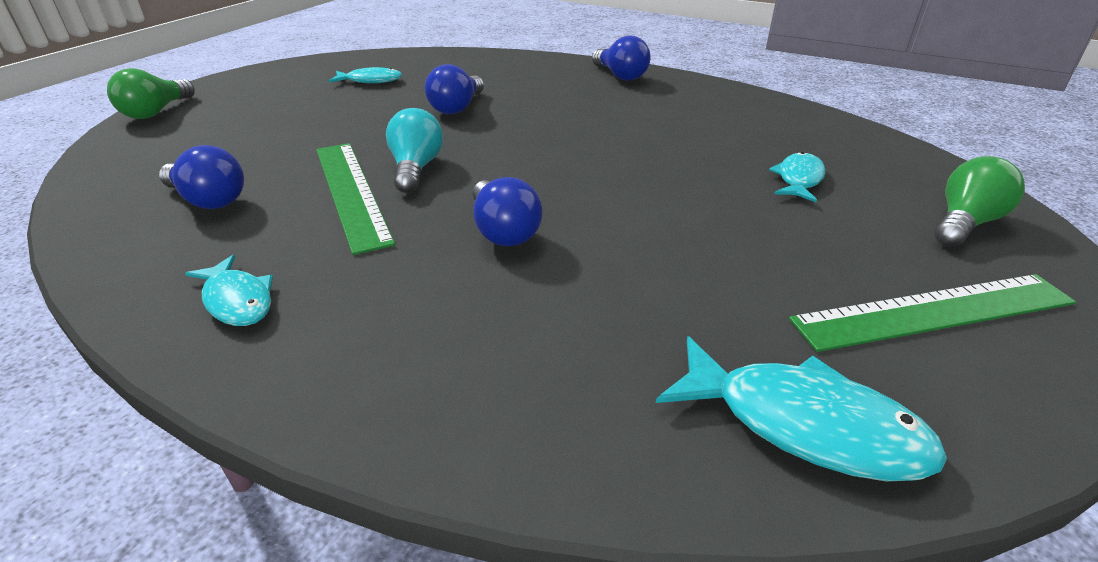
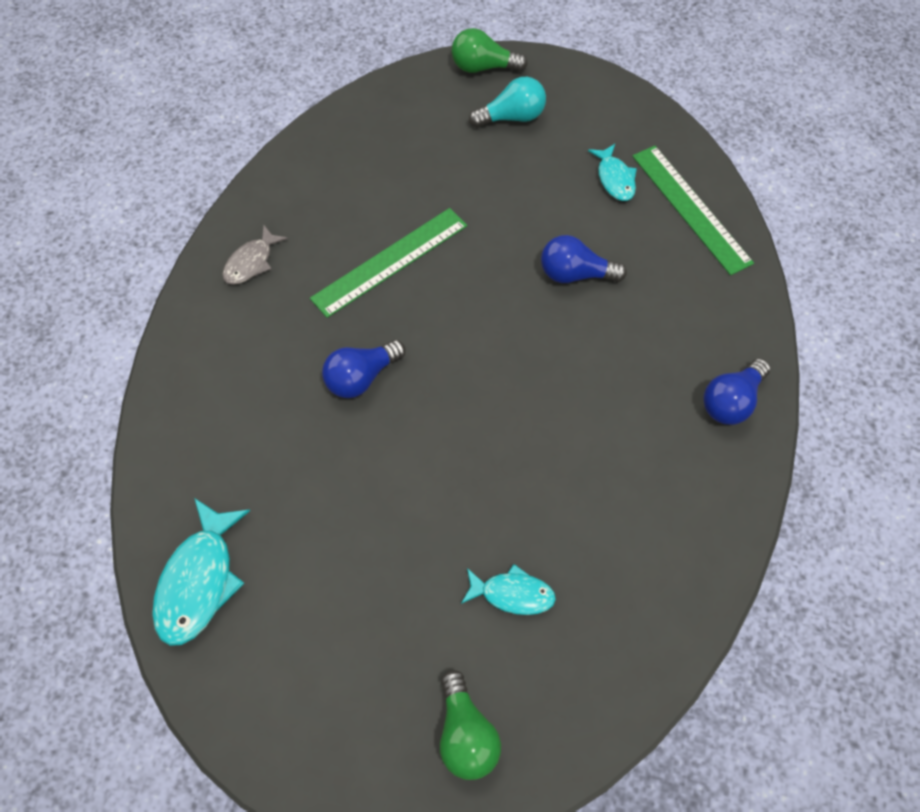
camera: 75 degrees right, 25 degrees up
blue light bulb [159,145,244,209] -> none
turquoise fish [185,255,273,326] -> grey fish [222,225,288,285]
turquoise light bulb [386,108,443,193] -> turquoise light bulb moved to [469,77,546,128]
green ruler [789,274,1076,352] -> green ruler moved to [632,146,754,275]
green light bulb [935,156,1025,247] -> green light bulb turned 45 degrees clockwise [440,670,501,780]

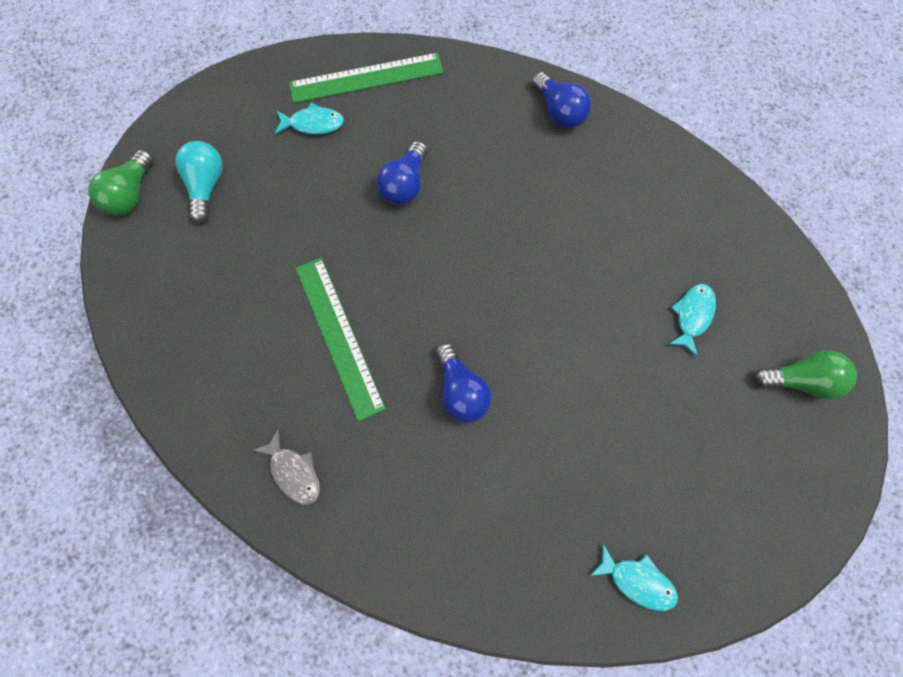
camera: 75 degrees left, 10 degrees up
turquoise fish [152,498,250,646] -> turquoise fish [589,544,678,611], size x0.61

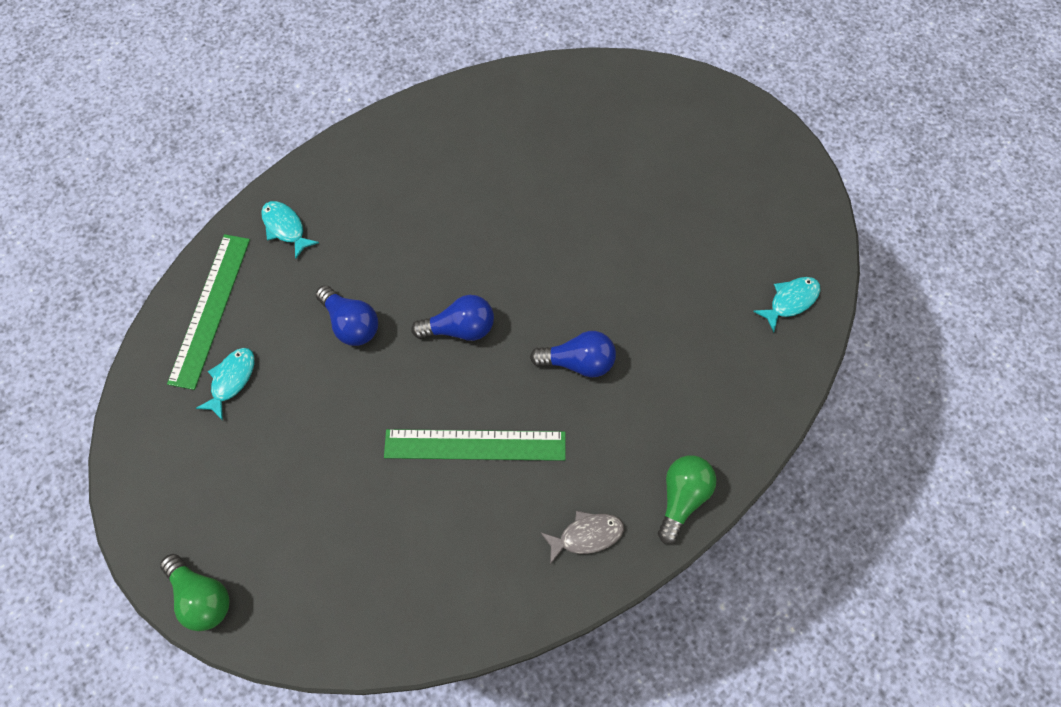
camera: 65 degrees left, 5 degrees down
turquoise light bulb [175,141,223,223] -> none
blue light bulb [532,72,591,129] -> blue light bulb moved to [411,295,494,341]
turquoise fish [668,284,716,357] -> turquoise fish moved to [261,201,319,259]
green light bulb [754,350,857,400] -> green light bulb moved to [658,455,716,544]

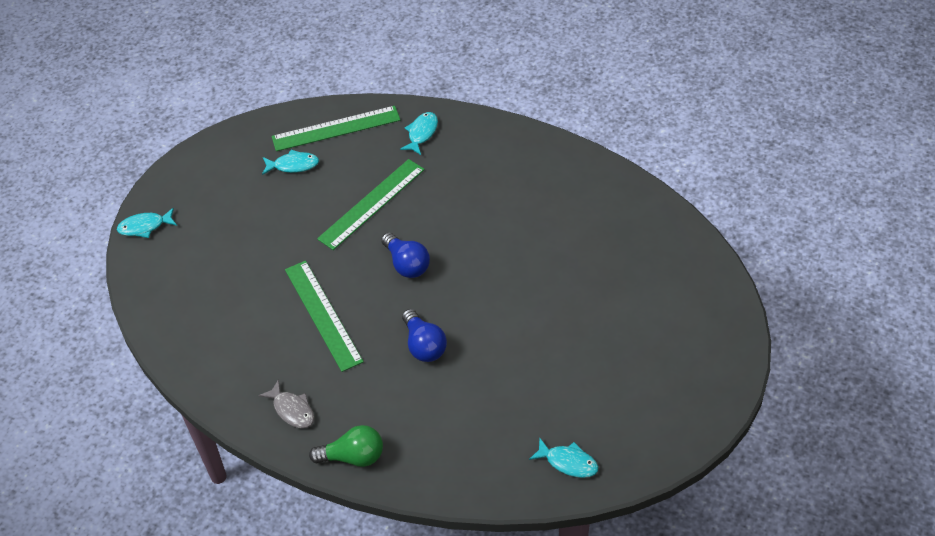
camera: 65 degrees right, 15 degrees down
green light bulb [160,554,230,631] -> turquoise fish [117,208,177,238]
blue light bulb [316,285,378,346] -> green ruler [317,159,425,250]

